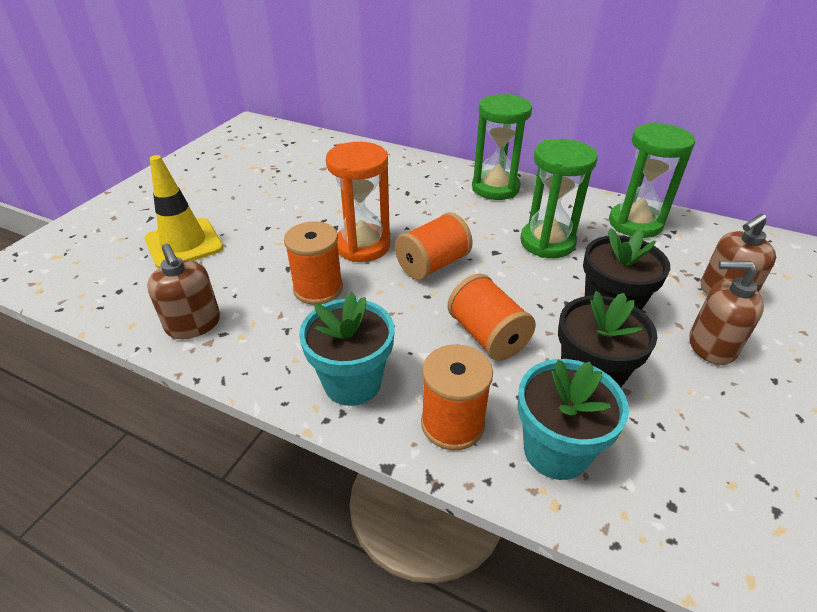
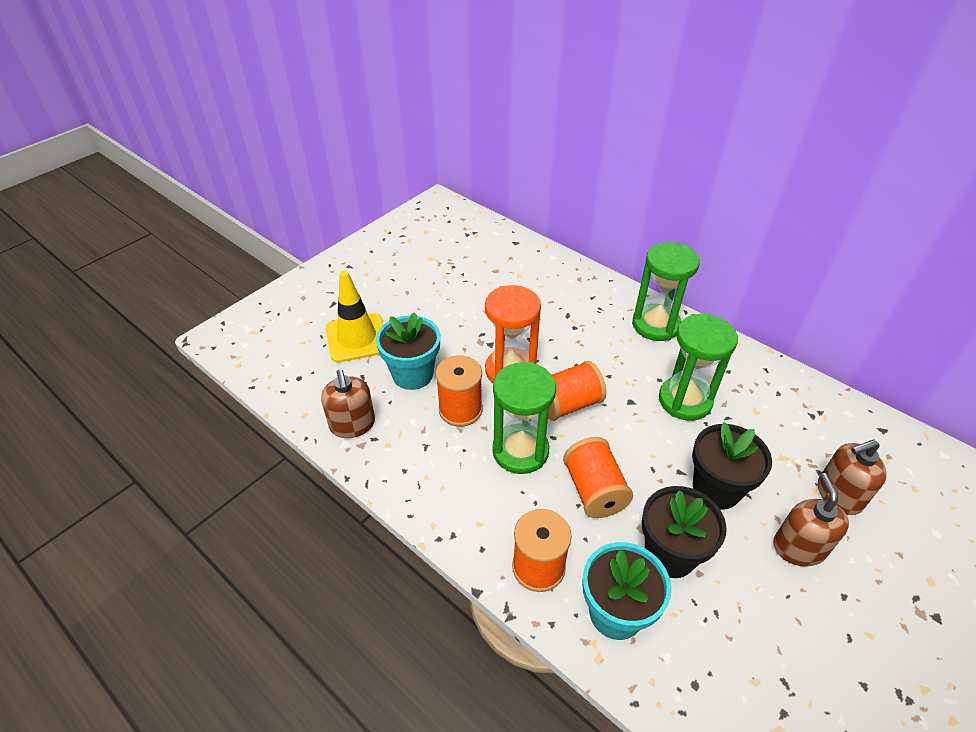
camera: 15 degrees right, 5 degrees up
turquoise flower pot [299,292,395,406] -> turquoise flower pot moved to [376,312,441,390]
green hourglass [609,122,696,238] -> green hourglass moved to [492,362,556,474]
brown soap dispenser [689,261,764,365] -> brown soap dispenser turned 60 degrees clockwise [773,473,849,567]

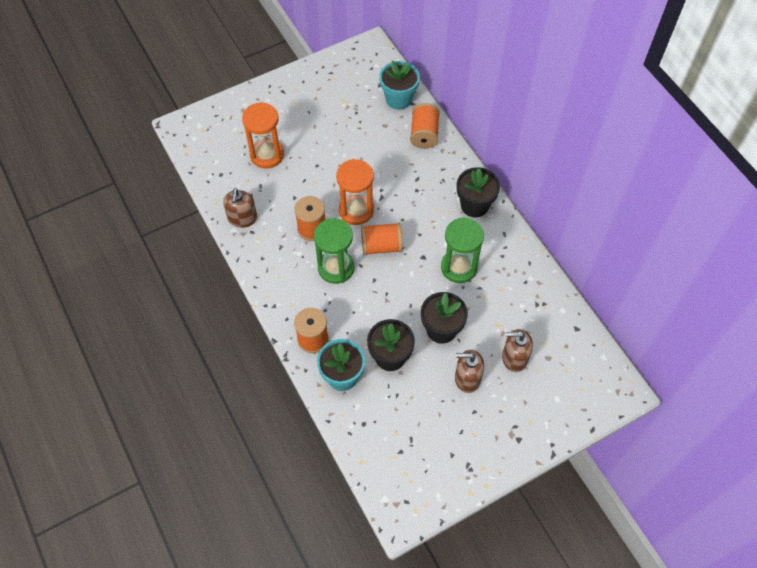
camera: 20 degrees right, 15 degrees up
yellow traffic cone [326,271,384,363] -> orange hourglass [242,102,284,169]
turquoise flower pot [376,312,441,390] -> turquoise flower pot moved to [379,60,420,110]
orange spool [563,437,633,518] -> orange spool moved to [410,103,440,149]
green hourglass [632,242,700,341] -> black flower pot [457,167,500,217]
brown soap dispenser [773,473,849,567] -> brown soap dispenser turned 105 degrees counterclockwise [455,350,484,393]

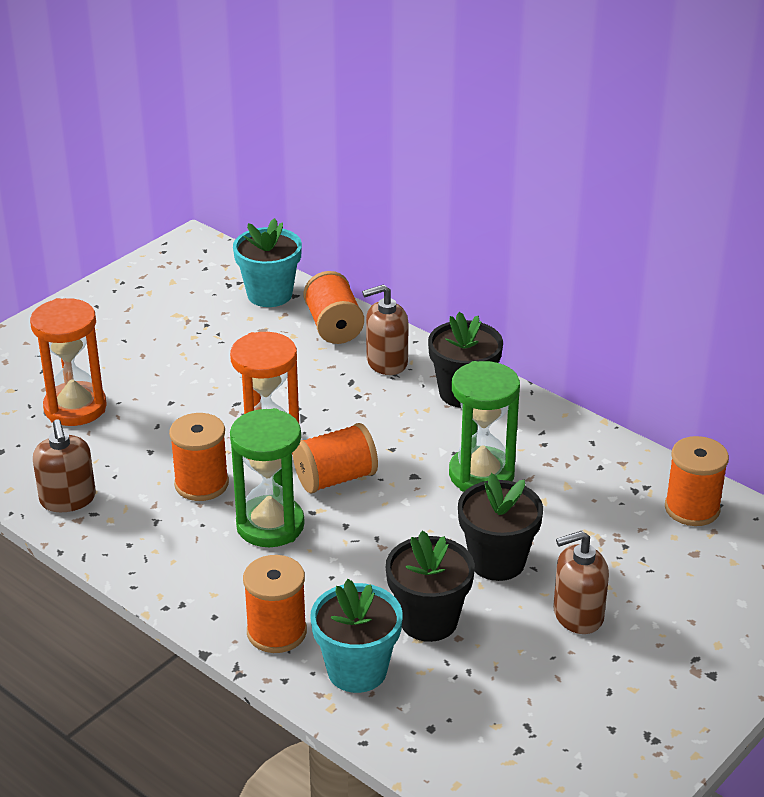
camera: 20 degrees left, 25 degrees down
brown soap dispenser [502,329,533,372] -> brown soap dispenser moved to [362,284,409,375]
none -> orange spool [665,436,729,526]

